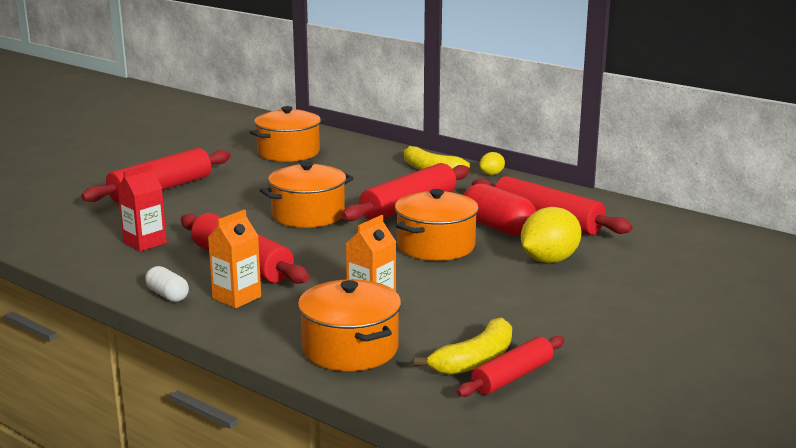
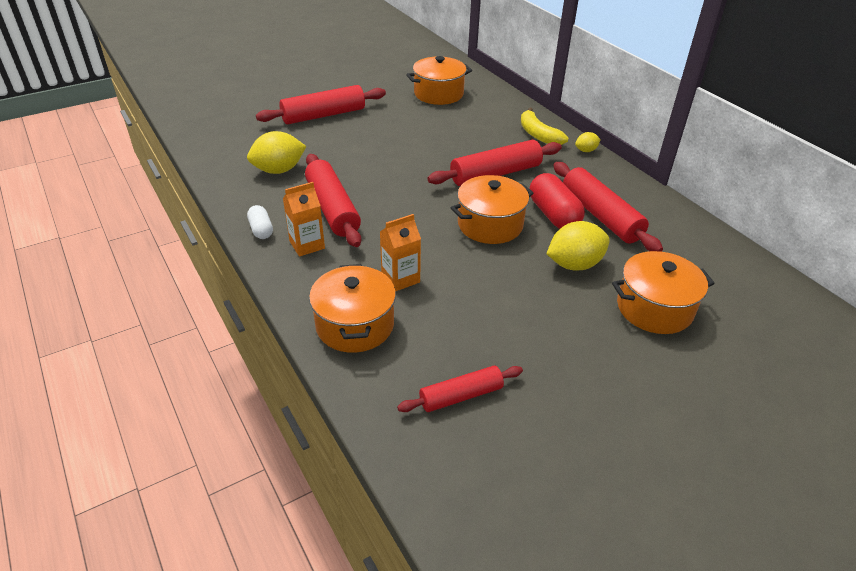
camera: 20 degrees right, 20 degrees up
red carton [118,164,167,252] -> yellow lemon [247,131,306,174]
orange pot [260,161,354,228] -> orange pot moved to [612,251,715,334]
yellow banana [413,317,512,375] -> none

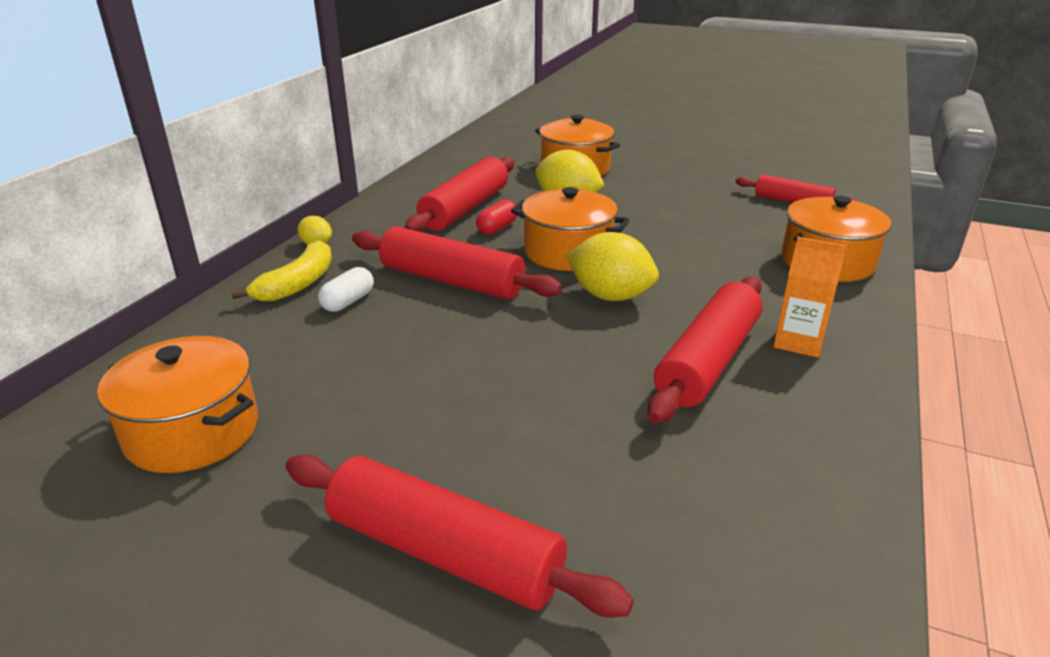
camera: 125 degrees left, 10 degrees down
yellow lemon [247,131,306,174] -> yellow lemon moved to [567,232,659,301]
white capsule [247,205,273,239] -> white capsule moved to [318,267,374,312]
orange carton [380,214,421,291] -> none
red capsule [529,173,585,229] -> red capsule [476,199,517,235], size x0.57

